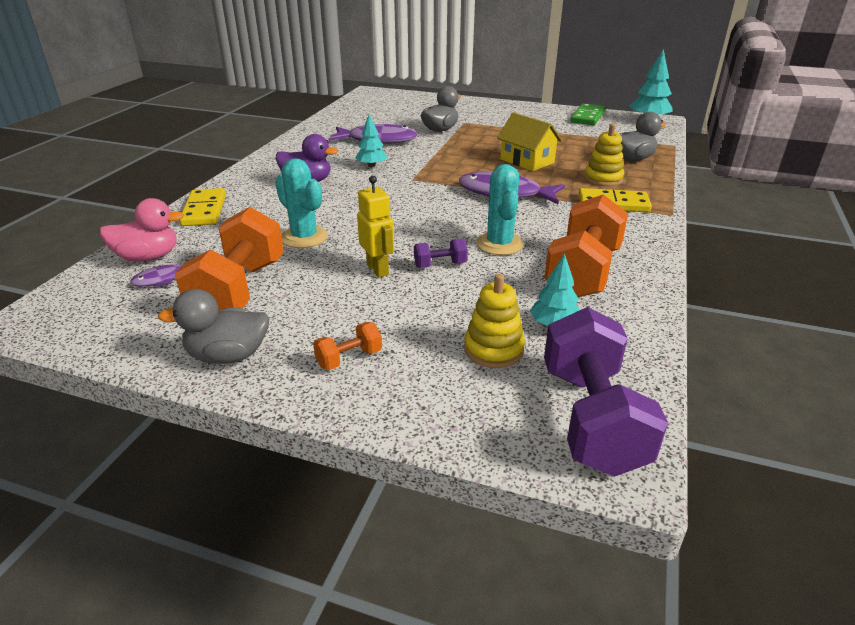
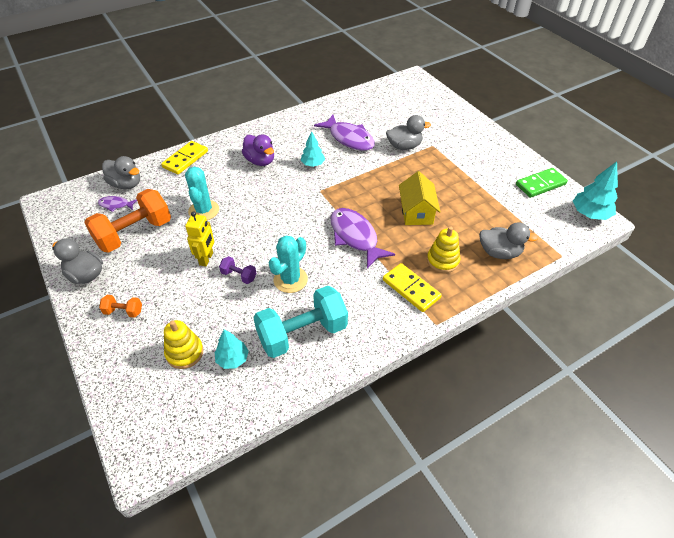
camera: 40 degrees right, 15 degrees up
pink duck [100,198,184,262] -> grey duck [102,156,140,189]
orange dumbbell [544,194,628,297] -> turquoise dumbbell [253,286,348,358]
purple dumbbell [544,307,668,477] -> none

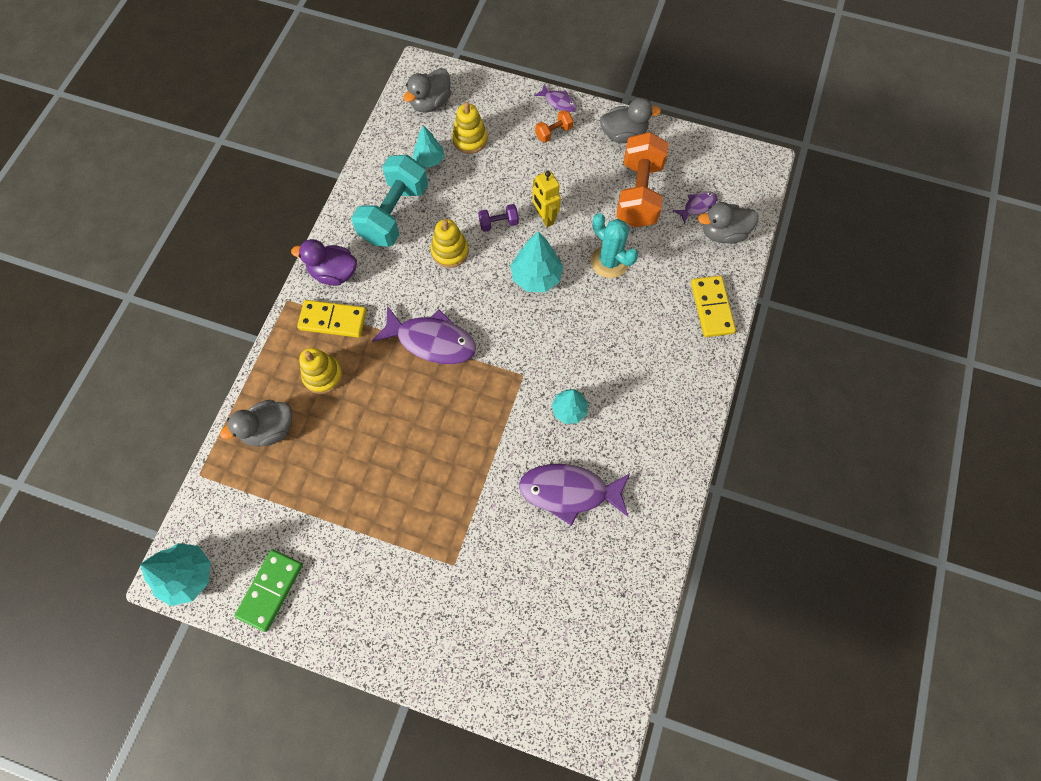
camera: 140 degrees right, 20 degrees up
purple duck [242,134,274,166] -> purple duck moved to [291,239,357,286]
turquoise cactus [269,235,308,293] -> yellow stacking toy [431,219,469,268]
grey duck [386,115,431,150] -> grey duck moved to [403,68,451,113]
yellow house [399,171,441,225] -> none
none -> turquoise tree [511,231,563,292]
none -> purple fish [534,84,577,112]

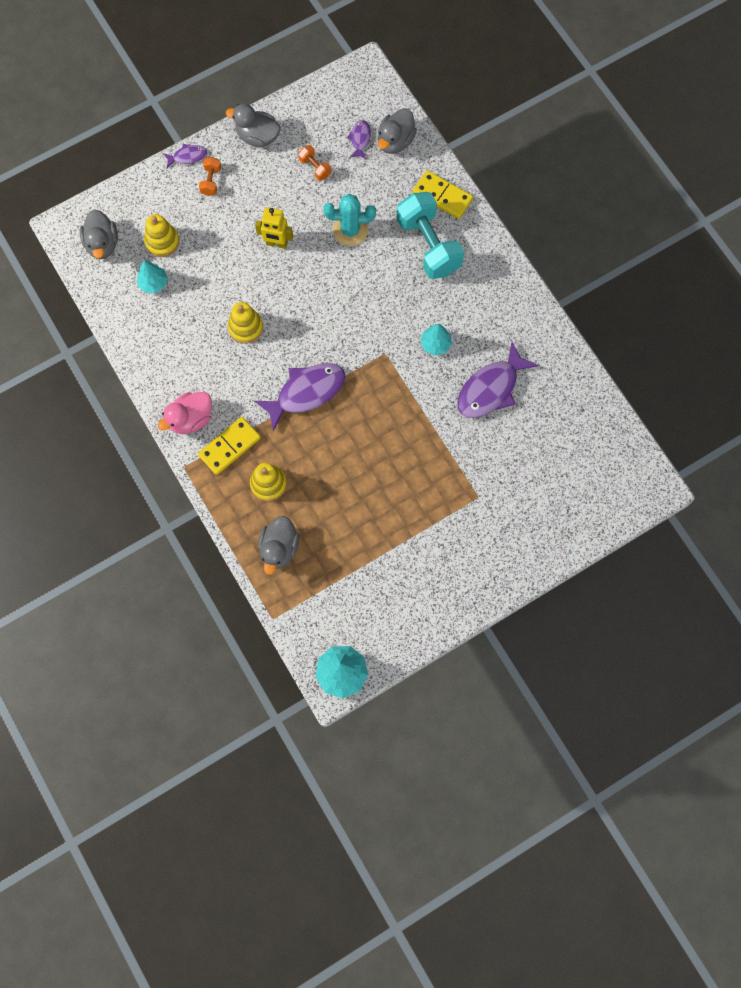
camera: 50 degrees left, 5 degrees up
green domino [235,549,303,632] -> none
purple duck [291,239,357,286] -> pink duck [158,392,212,434]
turquoise dumbbell [351,155,428,247] -> turquoise dumbbell moved to [396,192,464,279]
purple dumbbell [478,204,519,232] -> none
turquoise tree [511,231,563,292] -> none
grey duck [600,98,661,143] -> grey duck turned 105 degrees counterclockwise [226,104,281,148]
orange dumbbell [616,132,669,227] -> orange dumbbell [298,145,331,181], size x0.44

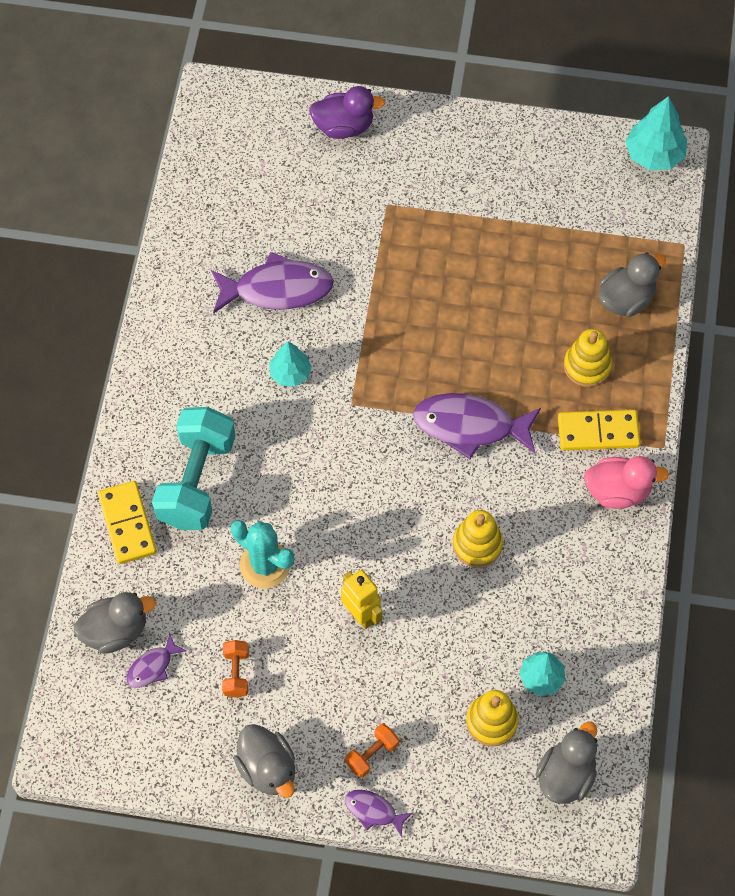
camera: 140 degrees left, 10 degrees down
none -> purple duck [309,86,385,139]

